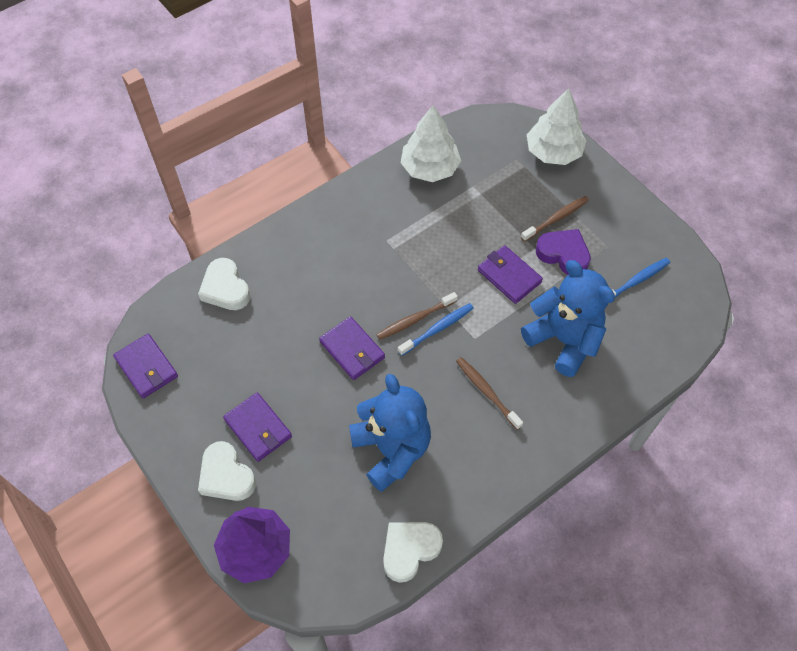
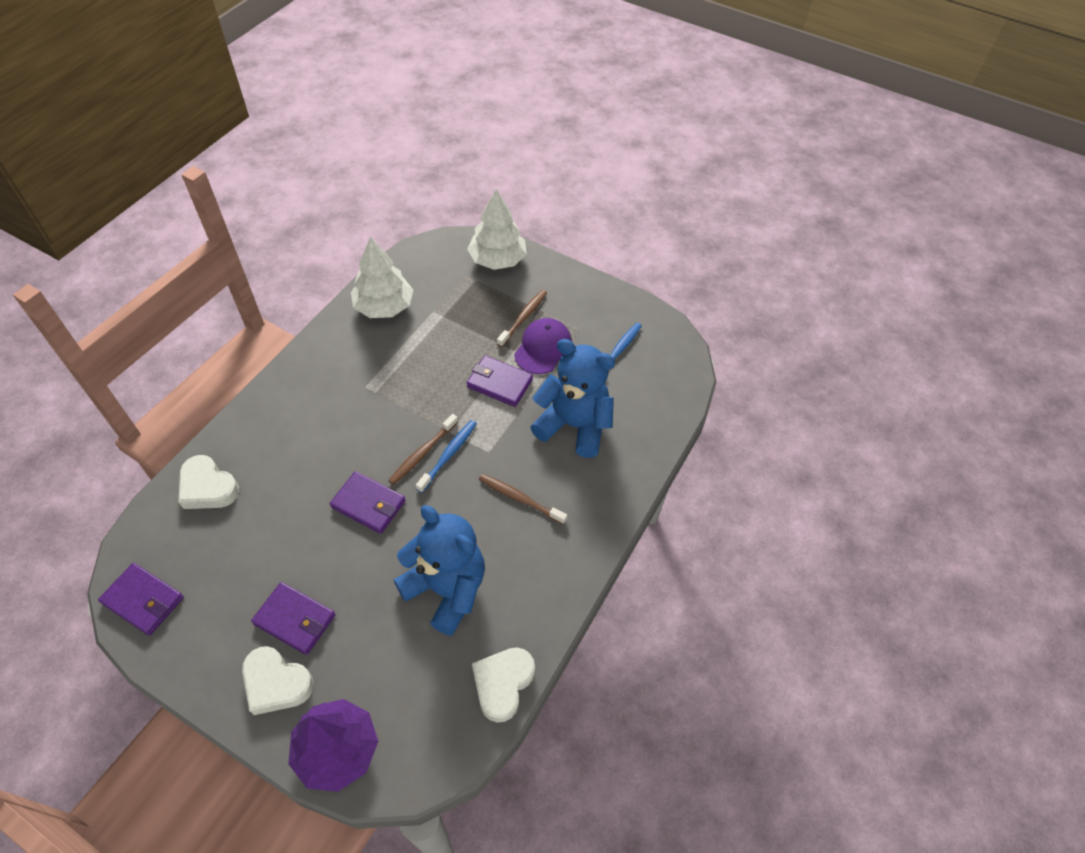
camera: 25 degrees left, 5 degrees down
purple heart [536,229,591,275] -> purple cap [514,318,572,374]

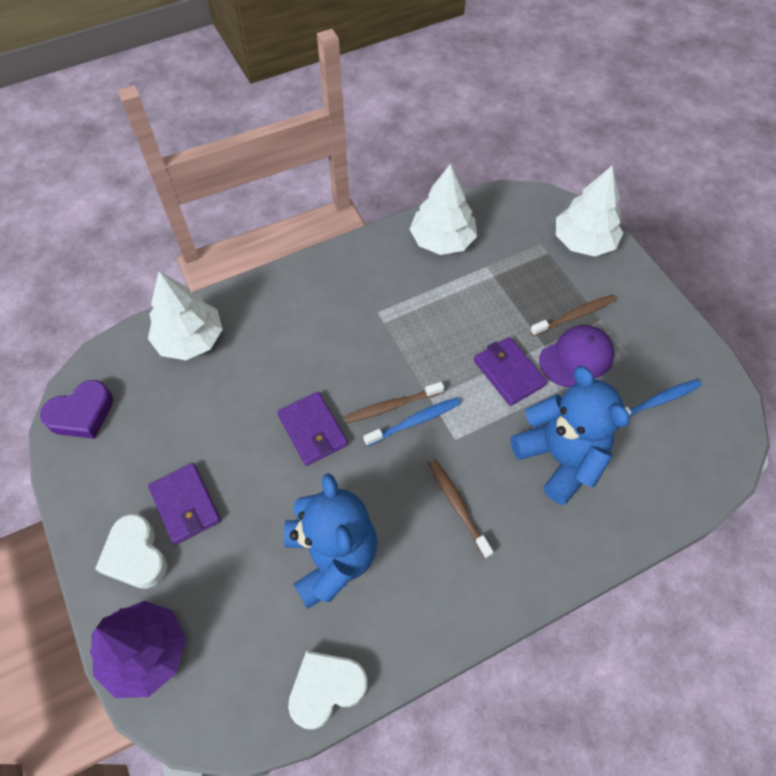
camera: 35 degrees right, 5 degrees up
purple wallet [98,563,184,636] -> purple heart [40,380,113,439]
white heart [178,455,239,509] -> white tree [148,271,223,360]

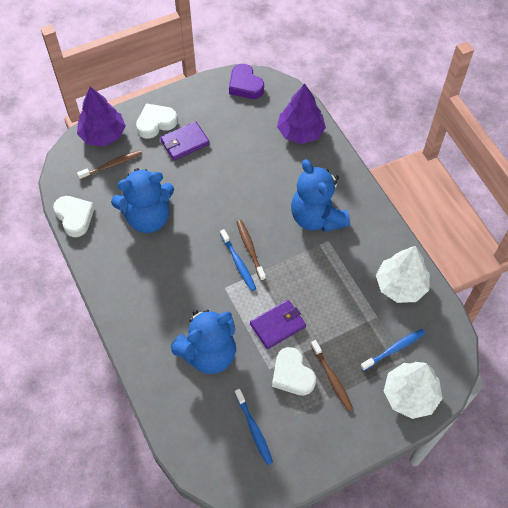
camera: 90 degrees right, 0 degrees up
white tree [148,271,223,360] -> purple tree [277,84,326,144]
purple wallet [277,392,348,466] -> none
brown toothbrush [428,459,493,558] -> brown toothbrush moved to [77,150,142,180]
purple cap [539,325,614,387] -> white heart [272,347,316,395]
none -> blue teddy bear [291,159,350,232]
none -> blue toothbrush [360,329,425,371]

